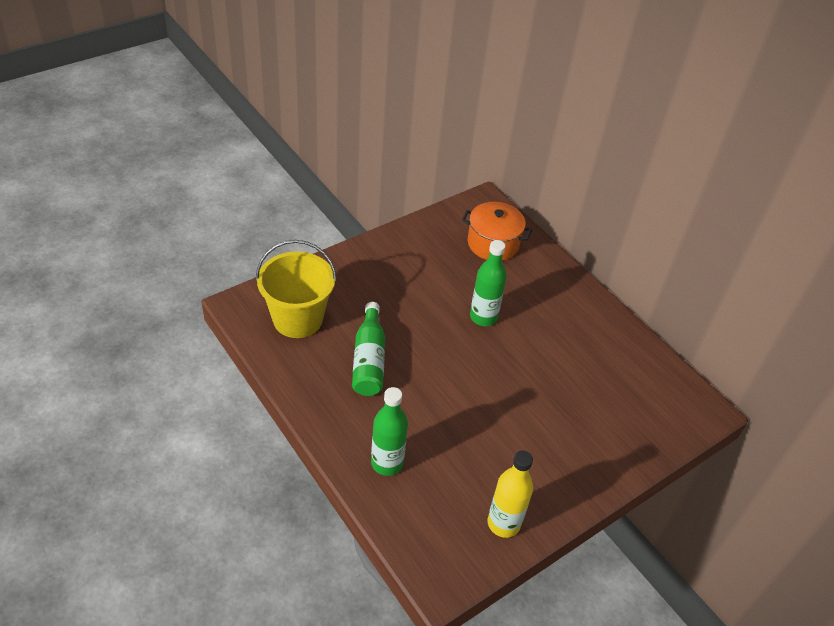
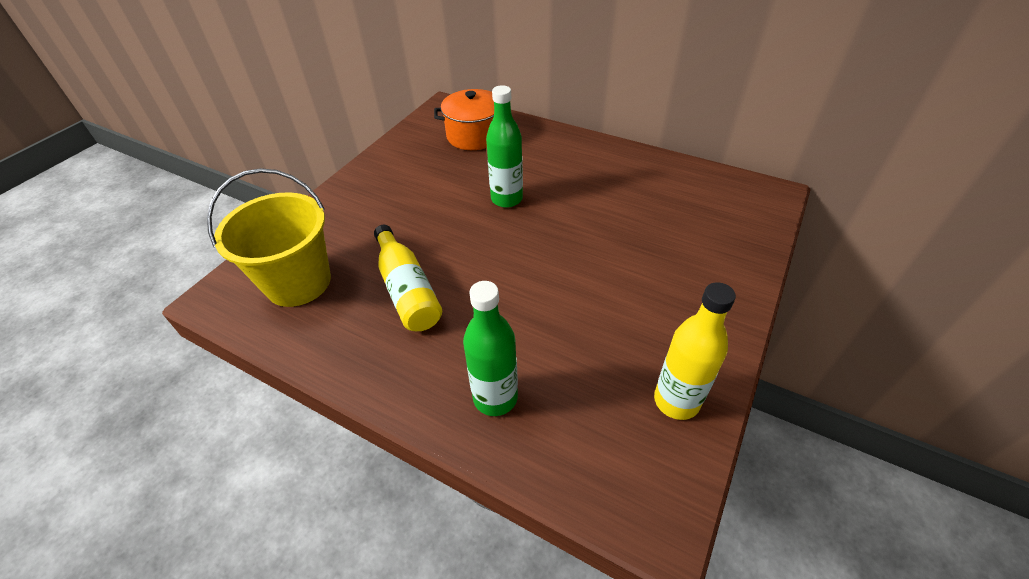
camera: 20 degrees left, 0 degrees up
green bottle [352,302,385,396] -> yellow bottle [374,225,442,331]

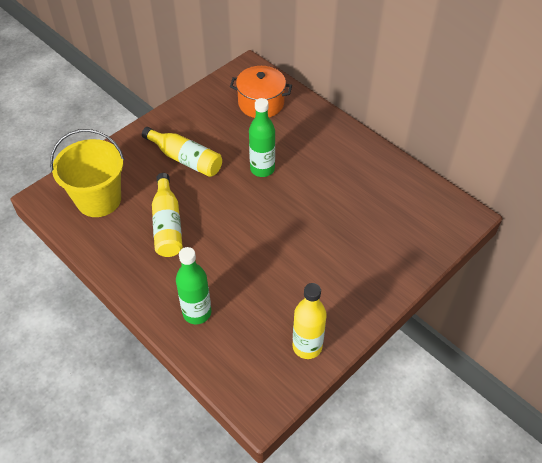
camera: 15 degrees right, 5 degrees up
none -> yellow bottle [142,127,222,177]

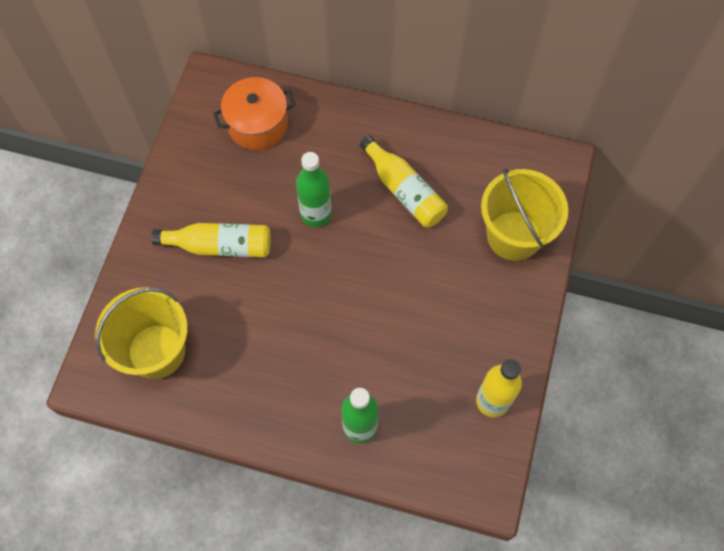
camera: 30 degrees left, 15 degrees up
yellow bottle [152,173,183,257] -> yellow bottle moved to [360,135,448,227]
none -> yellow bucket [481,168,568,261]

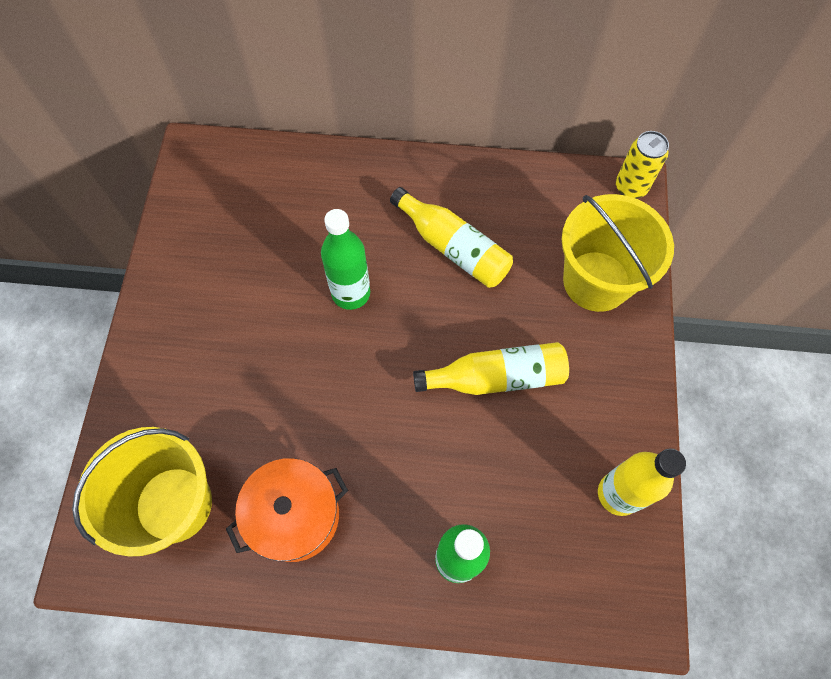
camera: 10 degrees left, 0 degrees up
yellow bottle [151,223,271,257] -> yellow bottle moved to [413,342,569,395]
orange pot [213,77,296,150] -> orange pot moved to [226,458,348,562]
none -> yellow can [616,131,669,199]

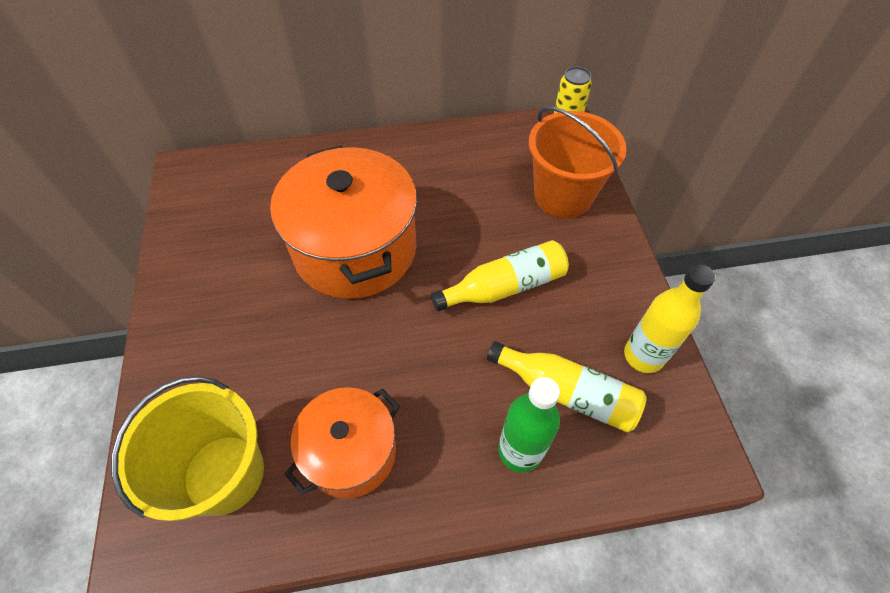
camera: 15 degrees left, 10 degrees down
green bottle [321,209,370,310] -> orange pot [270,145,417,299]
yellow bottle [390,187,513,288] -> yellow bottle moved to [487,341,647,432]
yellow bucket [562,194,674,312] -> orange bucket [529,106,626,218]

